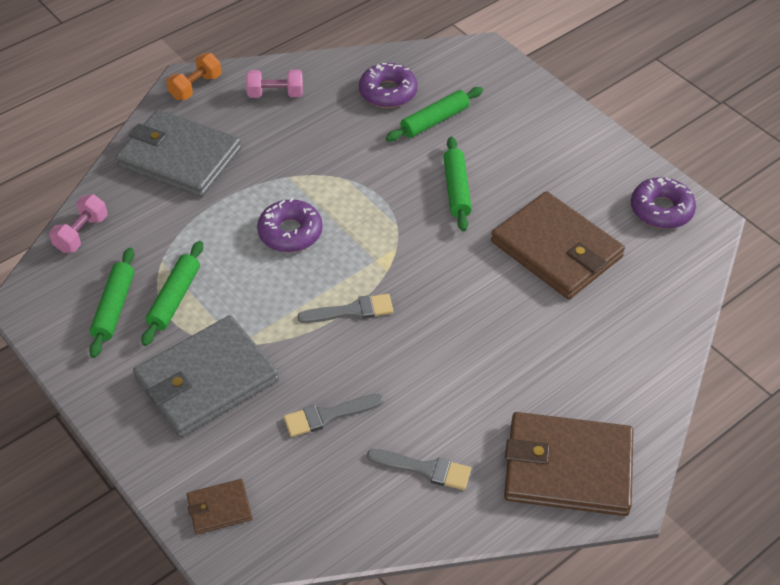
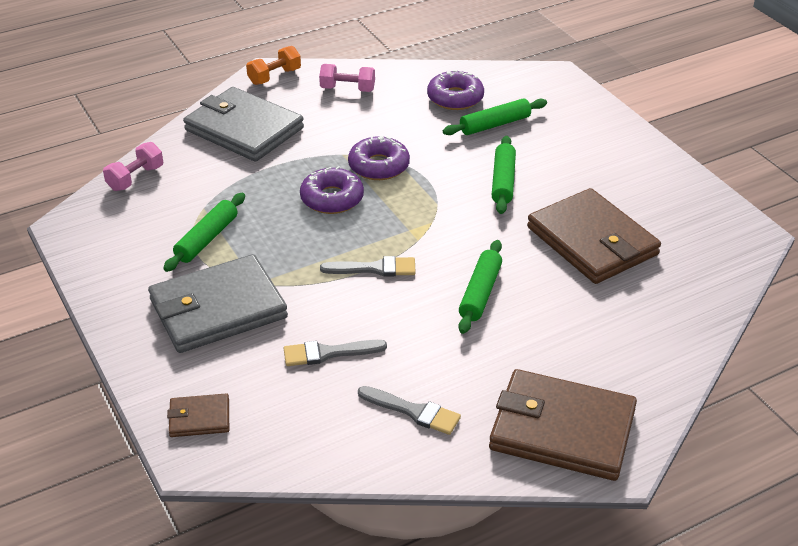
camera: 10 degrees right, 10 degrees down
green rolling pin [89,248,134,358] -> green rolling pin moved to [459,240,502,334]
purple donut [631,177,696,229] -> purple donut moved to [348,136,410,180]

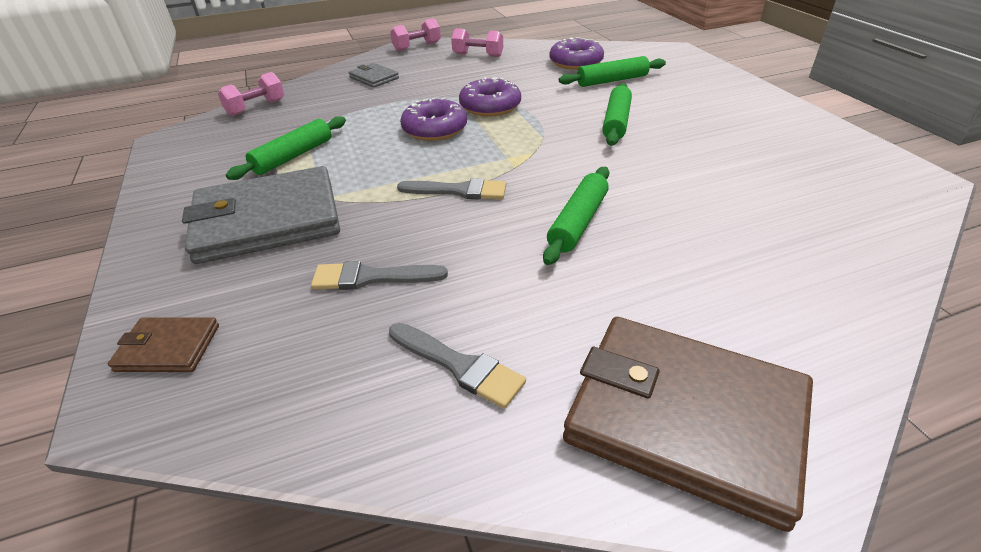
camera: 10 degrees right, 0 degrees up
grey wallet [183,87,304,162] -> grey wallet [349,63,399,88], size x0.46
orange dumbbell [246,46,301,85] -> pink dumbbell [390,18,441,52]
brown wallet [527,188,661,284] -> none

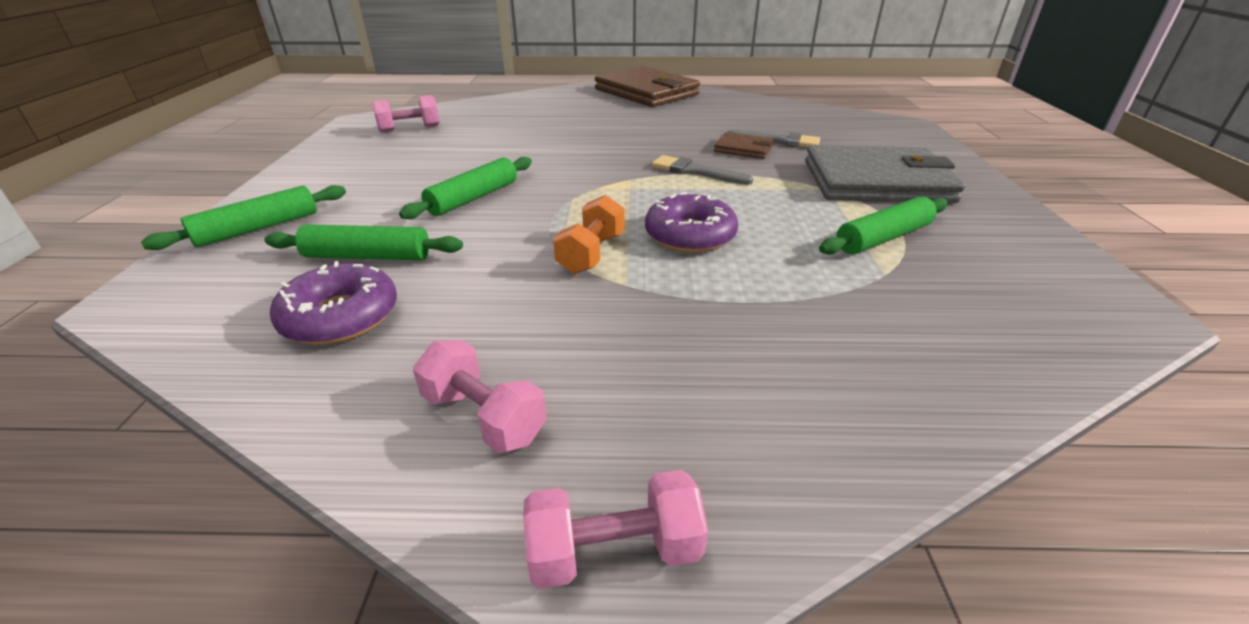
camera: 160 degrees left, 5 degrees down
brown wallet [108,317,219,372] -> brown wallet moved to [714,132,774,159]
pink dumbbell [218,72,285,116] -> pink dumbbell moved to [372,95,440,133]
grey wallet [349,63,399,88] -> none
grey brush [389,323,526,409] -> none
purple donut [459,77,521,117] -> orange dumbbell [553,195,624,274]
green rolling pin [543,167,610,265] -> green rolling pin moved to [141,185,346,250]

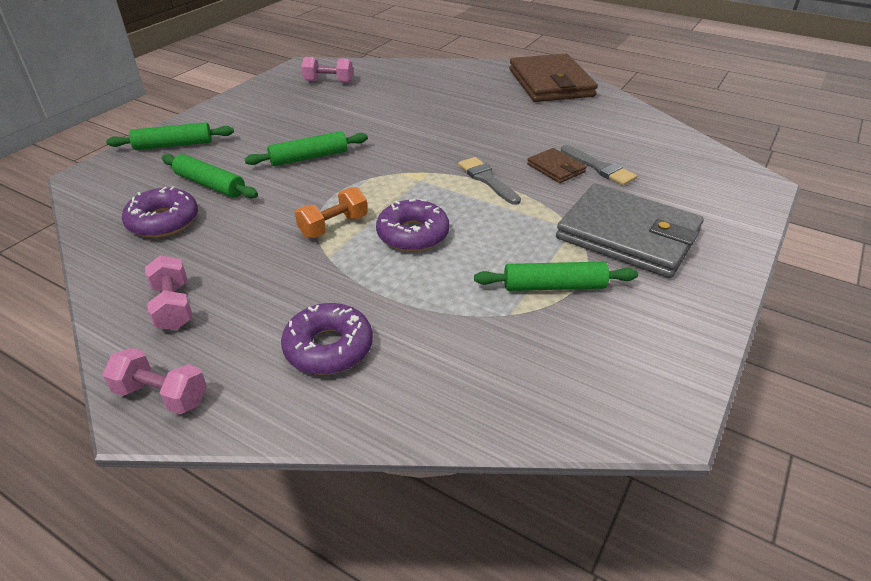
camera: 30 degrees right, 5 degrees up
none -> purple donut [281,303,373,375]

